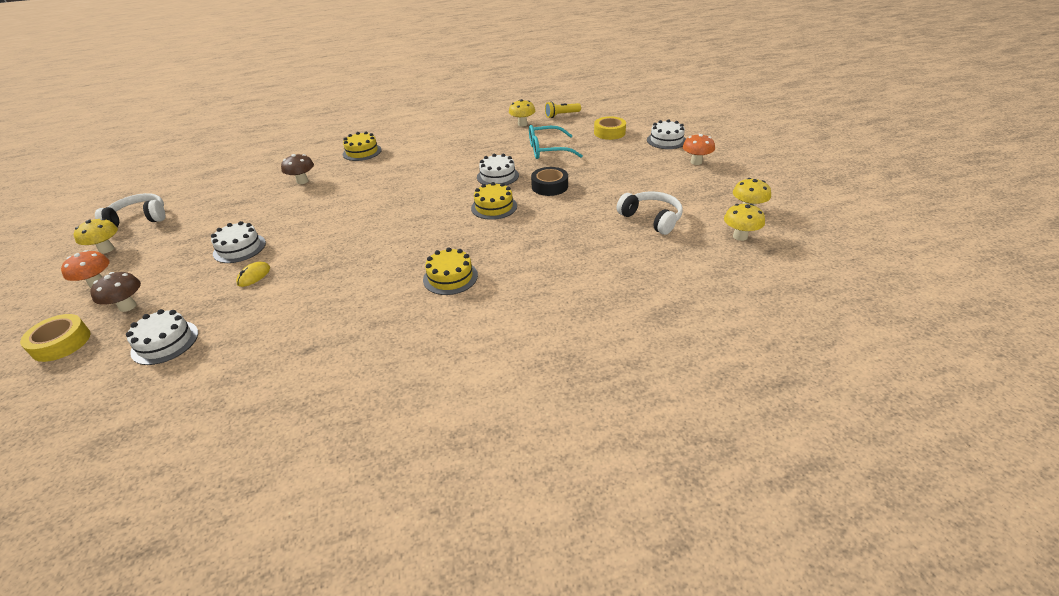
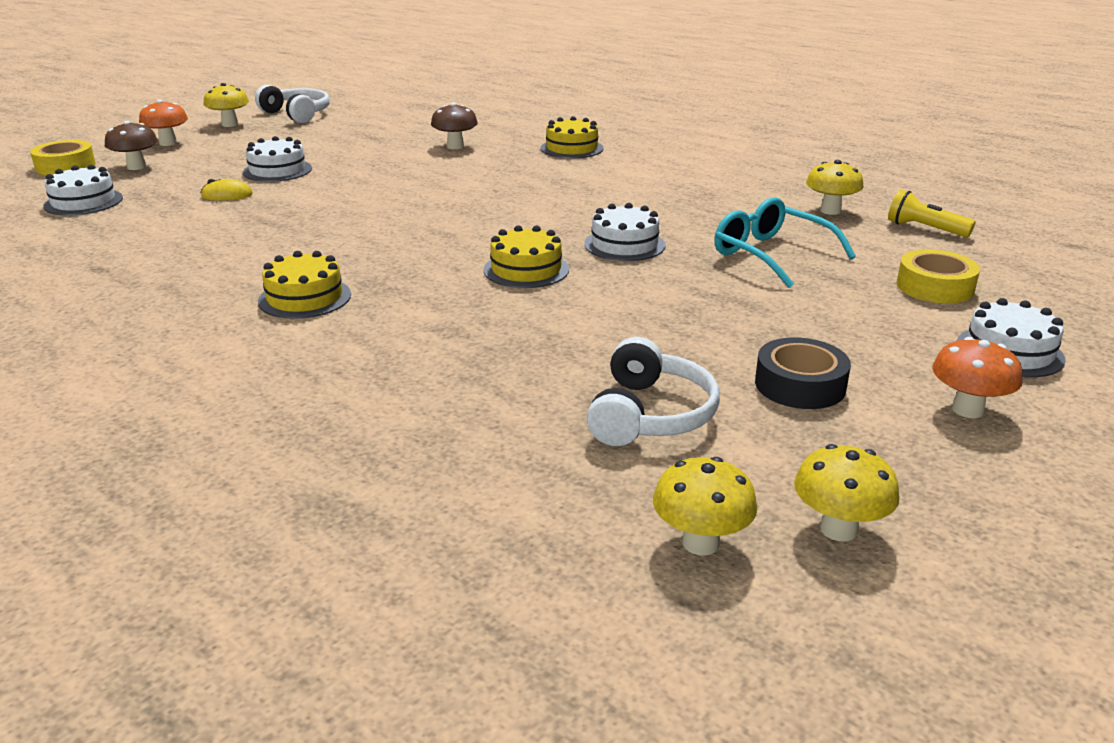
camera: 55 degrees right, 10 degrees down
black tape [531,167,568,196] -> black tape moved to [755,337,851,409]

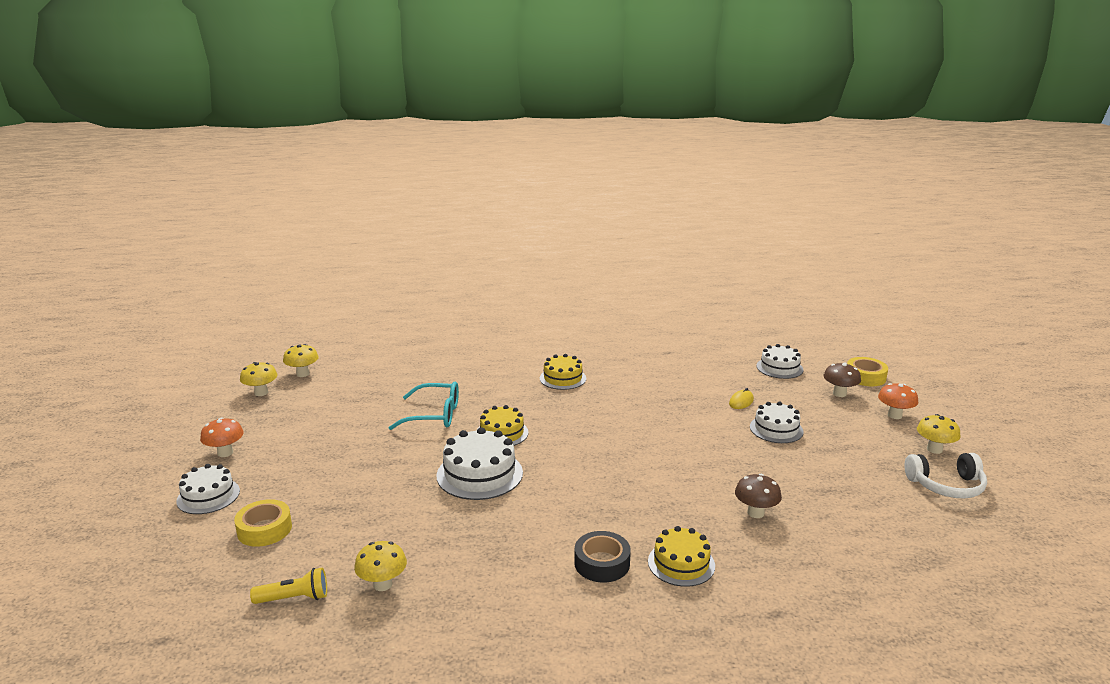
camera: 135 degrees right, 5 degrees down
white cake [584,203,665,261] -> white cake [437,427,523,500], size x1.51
white headphones [587,337,720,446] -> none
turquoise glasses [714,197,856,288] -> turquoise glasses moved to [389,381,459,430]
black tape [755,337,851,409] -> black tape moved to [574,531,631,582]

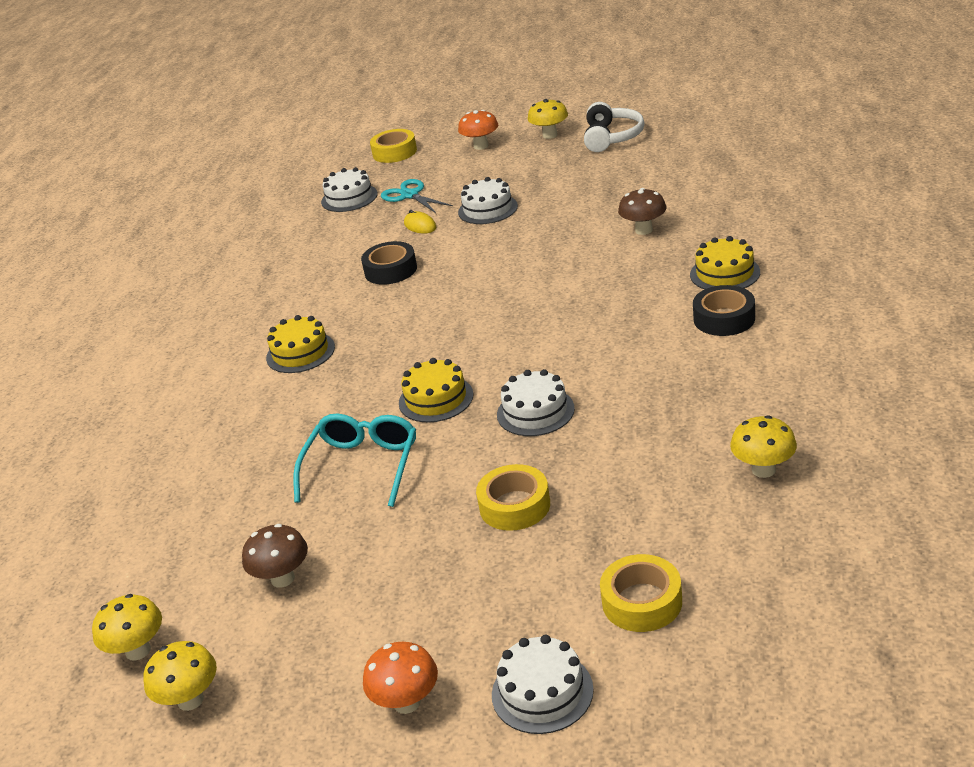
camera: 75 degrees left, 10 degrees up
yellow flashlight [250,568,327,604] -> none
white cake [437,427,523,500] -> white cake [497,369,575,436], size x0.66
brown mushroom [824,363,861,397] -> brown mushroom moved to [242,524,308,588]
none -> black tape [361,241,417,285]
none -> turquoise scissors [381,179,453,213]
none -> yellow tape [476,464,550,531]

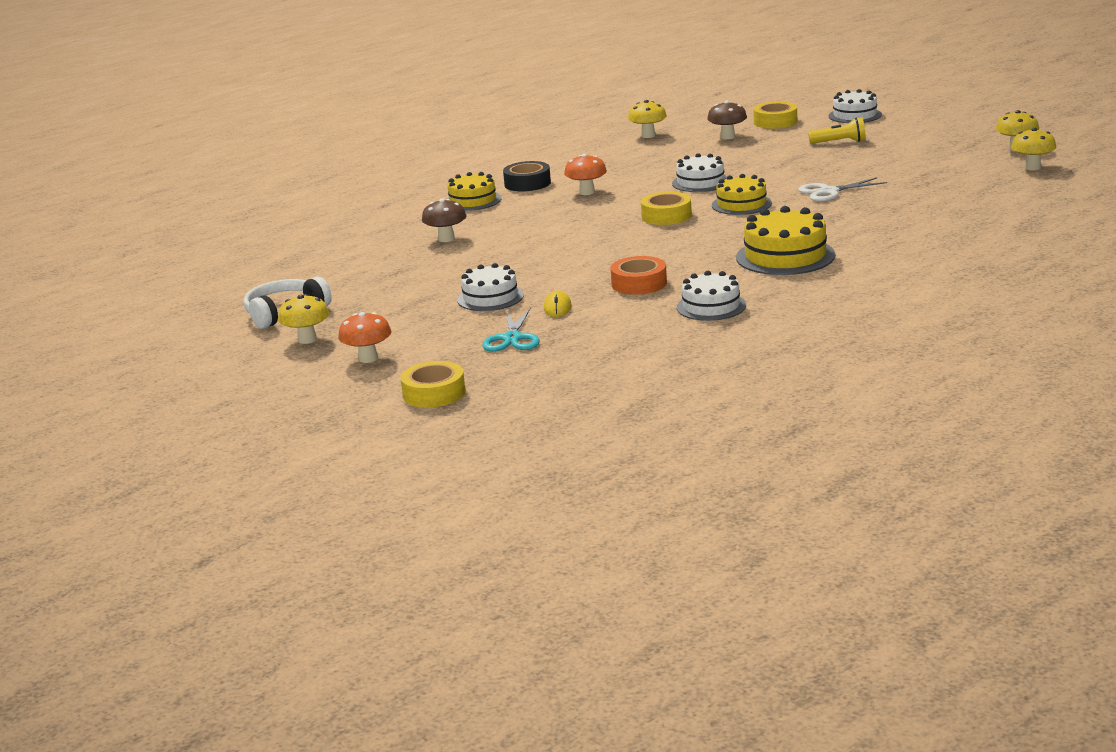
camera: 140 degrees left, 10 degrees down
brown mushroom [242,524,308,588] -> brown mushroom moved to [707,101,747,139]
yellow cake [266,315,335,373] -> yellow cake [736,206,835,275], size x1.51
turquoise glasses [293,414,416,507] -> white scissors [798,177,887,201]
white cake [321,167,378,212] -> white cake moved to [677,271,746,321]
black tape [361,241,417,285] -> orange tape [610,256,667,295]
orange mushroom [363,642,438,714] -> orange mushroom moved to [564,154,607,195]
yellow tape [476,464,550,531] -> yellow tape moved to [641,192,692,225]
none -> yellow flashlight [808,117,866,144]

